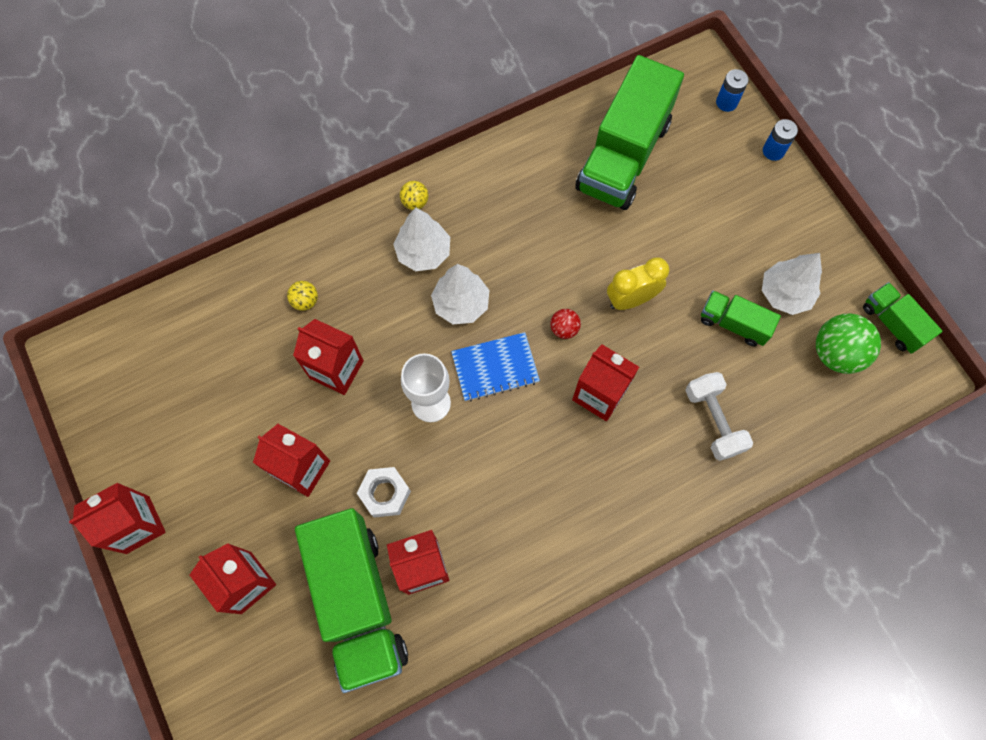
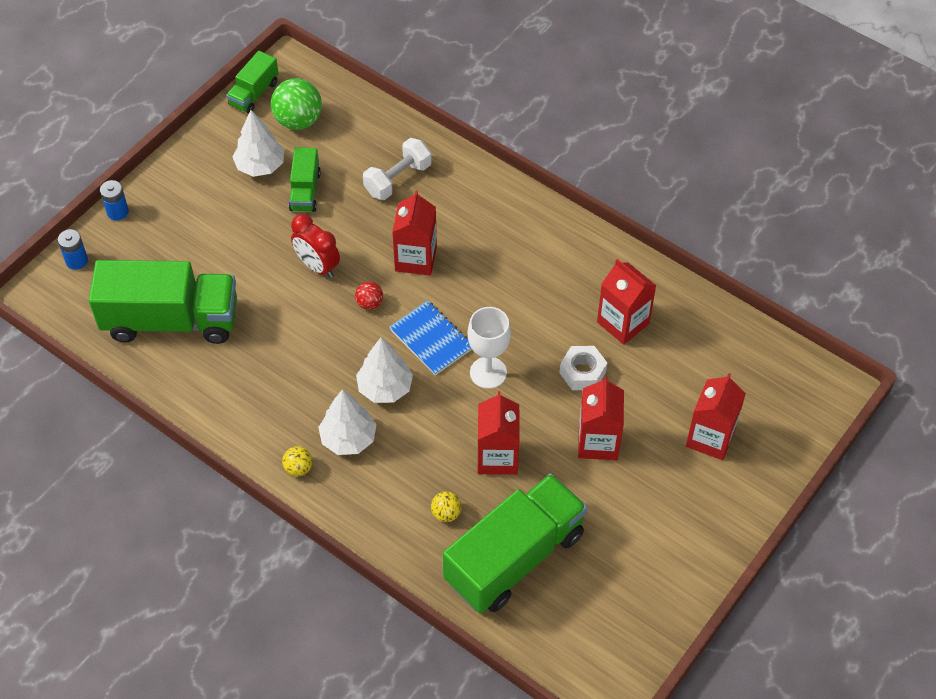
camera: 115 degrees left, 15 degrees down
red carton [69,483,166,554] -> none
green truck [295,508,408,693] -> green truck moved to [443,473,587,614]
yellow clock [607,257,669,310] -> red clock [291,214,340,278]

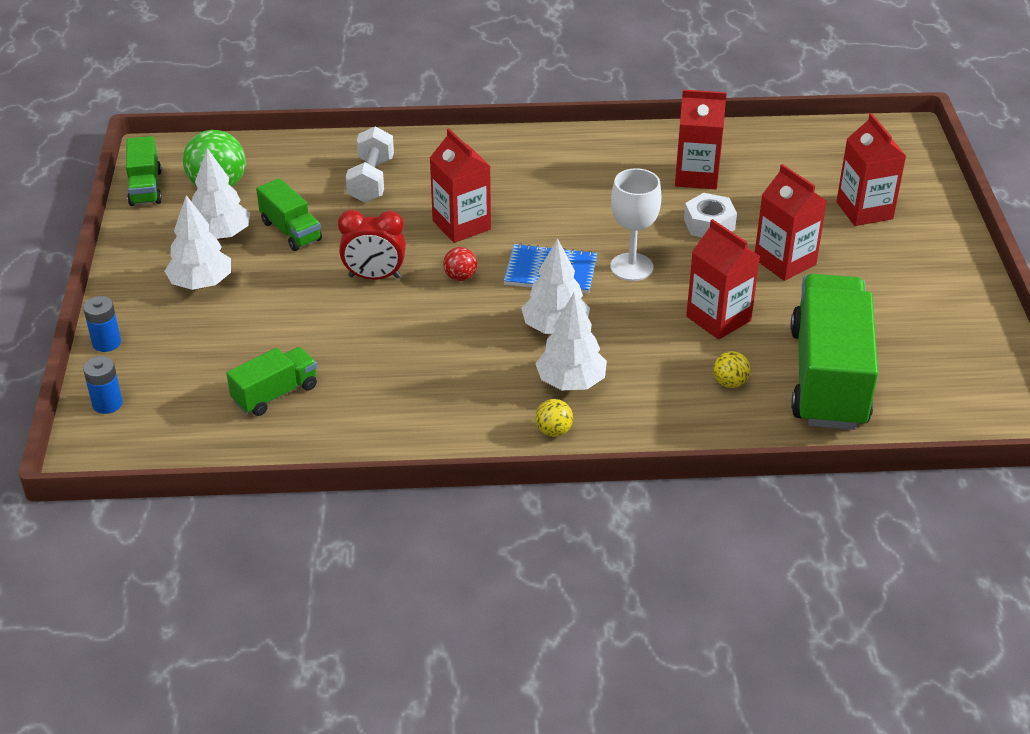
camera: 40 degrees left, 15 degrees down
green truck [89,260,237,344] -> green truck [226,347,317,416], size x0.49
none -> white tree [165,195,231,290]

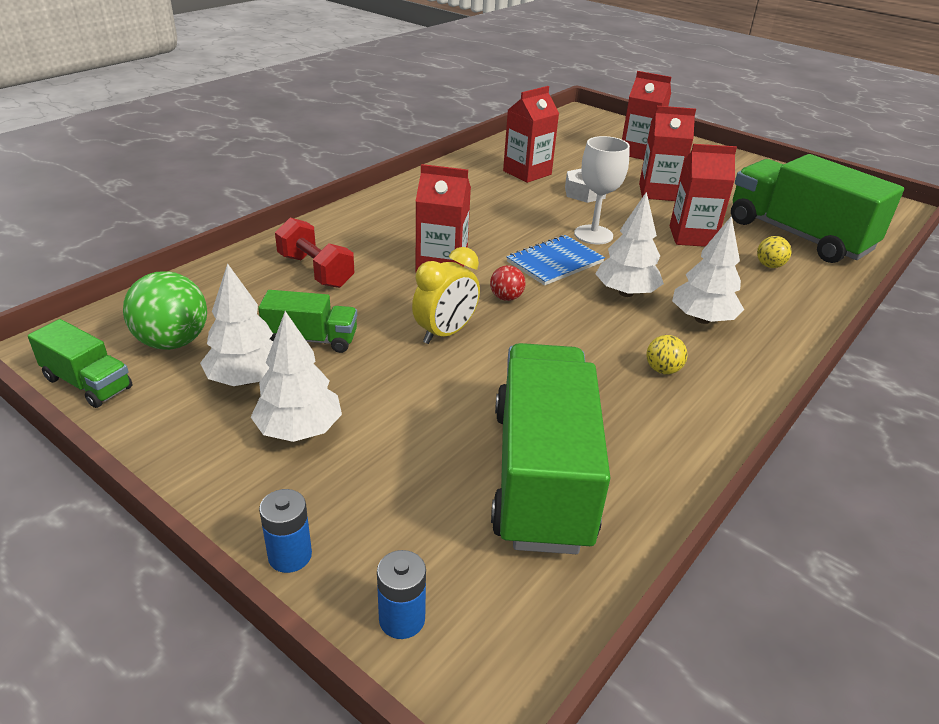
camera: 50 degrees left, 5 degrees down
green truck [226,347,317,416] -> green truck [491,343,610,554], size x2.05
red clock [338,210,406,280] -> yellow clock [412,247,480,344]
white dumbbell [346,126,394,203] -> red dumbbell [275,218,354,288]
yellow ball [535,399,573,437] -> yellow ball moved to [646,335,688,375]

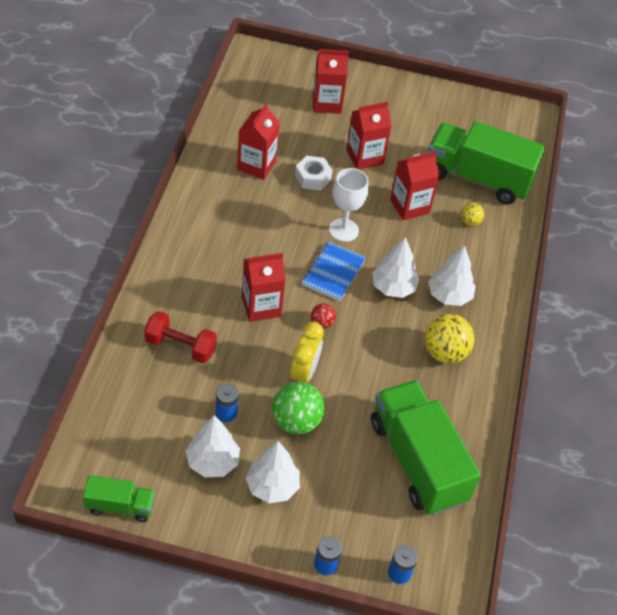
camera: 30 degrees left, 15 degrees up
green ball [123,271,207,350] -> green ball moved to [272,382,325,435]
green truck [258,290,357,353] -> blue battery [216,384,239,422]
yellow ball [646,335,688,375] -> yellow ball [424,314,475,364], size x1.94

